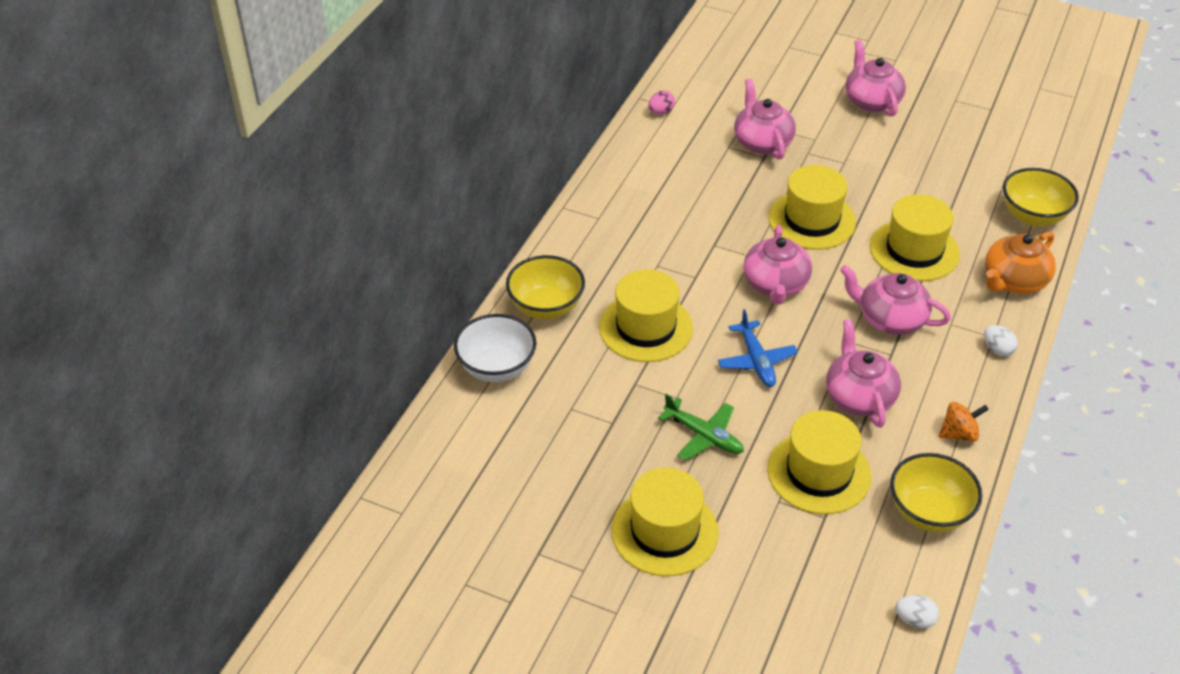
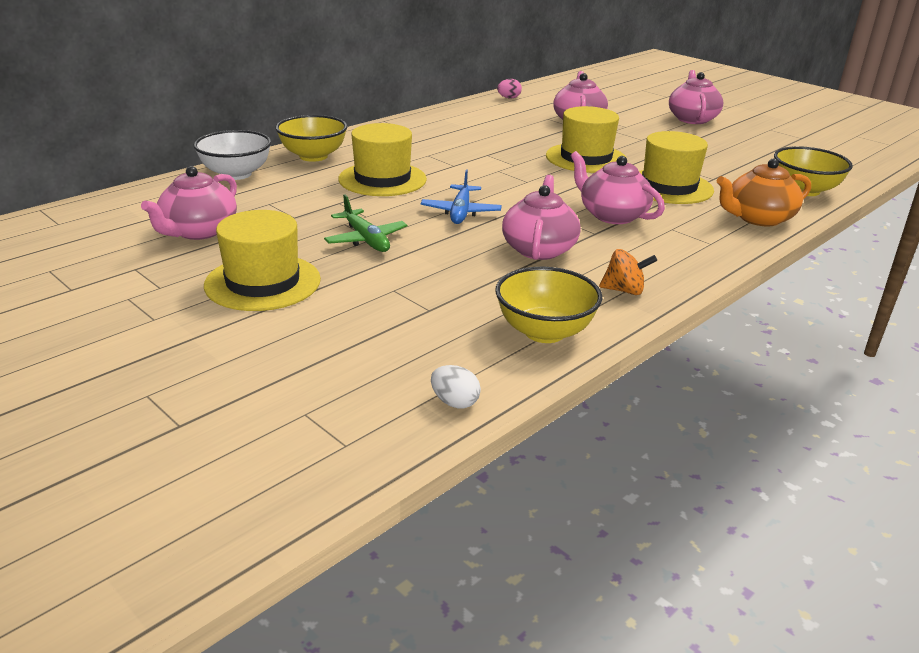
camera: 20 degrees right, 15 degrees down
pink teapot [743,225,812,305] -> pink teapot moved to [141,166,237,240]
yellow hat [767,410,871,514] -> none
white egg [984,325,1018,356] -> none

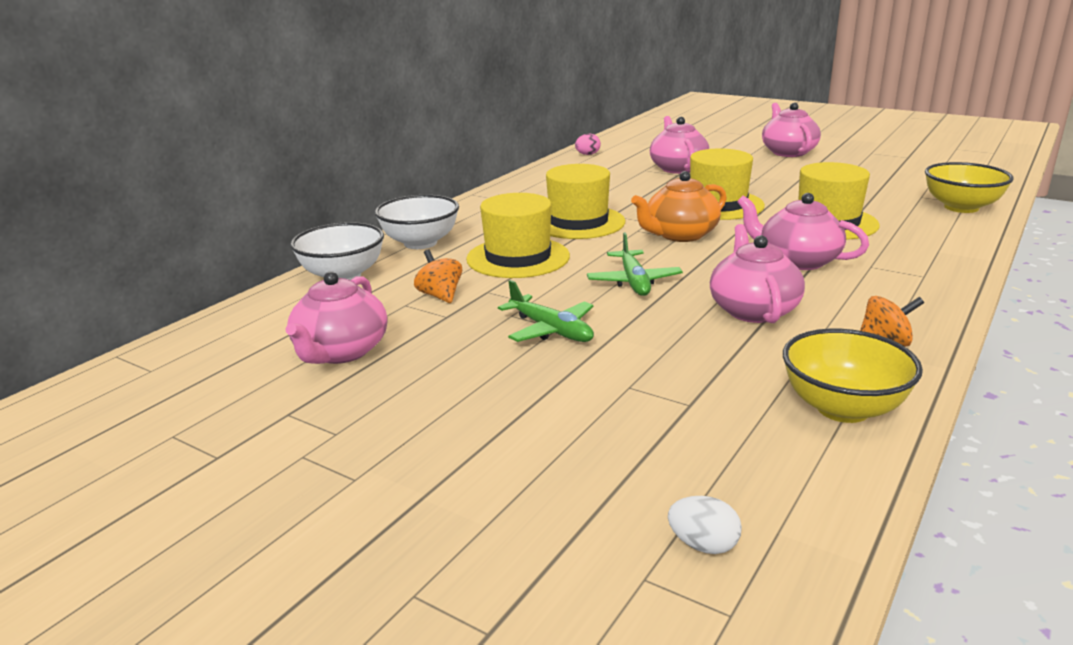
camera: 10 degrees left, 5 degrees down
yellow hat [204,210,321,311] -> yellow hat moved to [546,164,625,239]
yellow bowl [276,115,347,162] -> white bowl [375,195,459,249]
blue plane [421,169,502,224] -> green plane [587,232,683,296]
white egg [431,365,481,409] -> white egg moved to [668,496,742,554]
orange teapot [717,158,811,226] -> orange teapot moved to [631,171,727,242]
none -> orange spinning top [414,249,462,303]

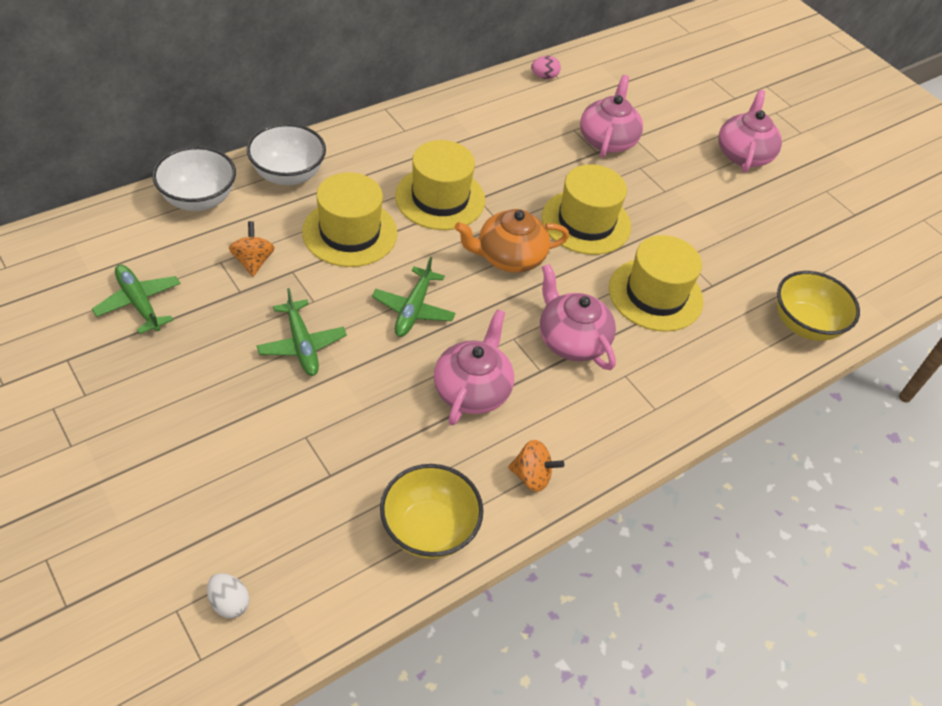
camera: 15 degrees right, 25 degrees up
pink teapot [286,271,387,364] -> green plane [92,265,181,334]

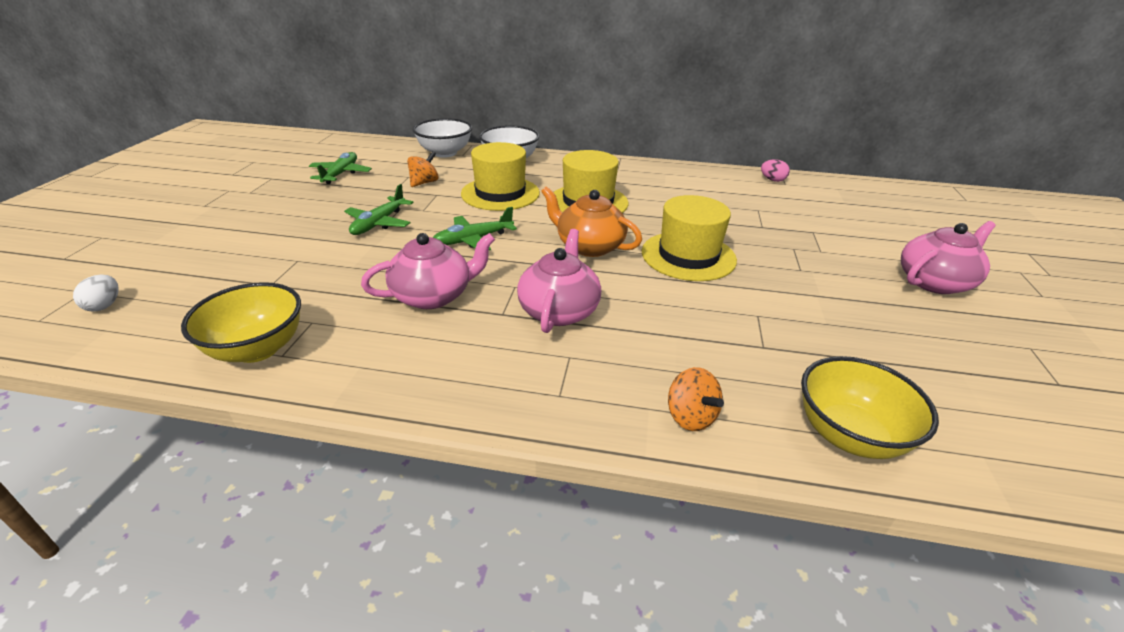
camera: 50 degrees right, 15 degrees down
orange spinning top [508,440,564,492] -> orange spinning top moved to [668,367,724,431]
pink teapot [580,75,643,158] -> none
yellow hat [609,235,704,332] -> none

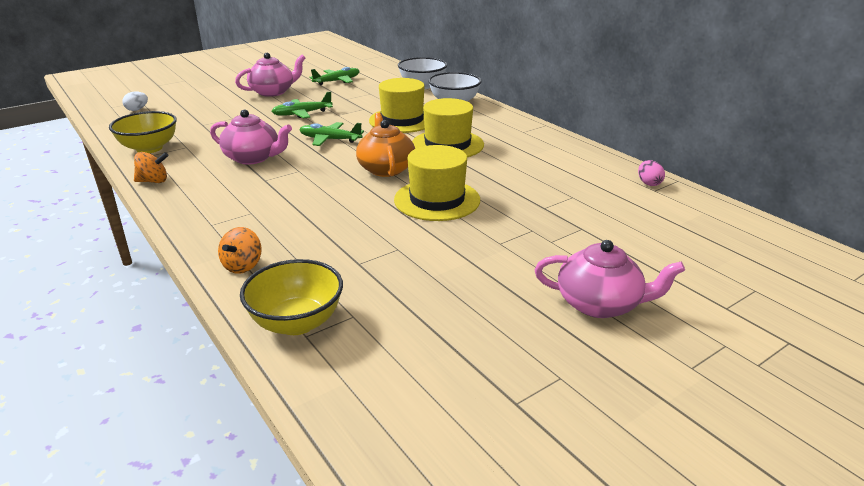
camera: 45 degrees right, 5 degrees down
orange spinning top [407,151,439,187] -> orange spinning top moved to [134,152,169,183]
pink teapot [517,229,601,333] -> pink teapot moved to [235,53,305,97]

